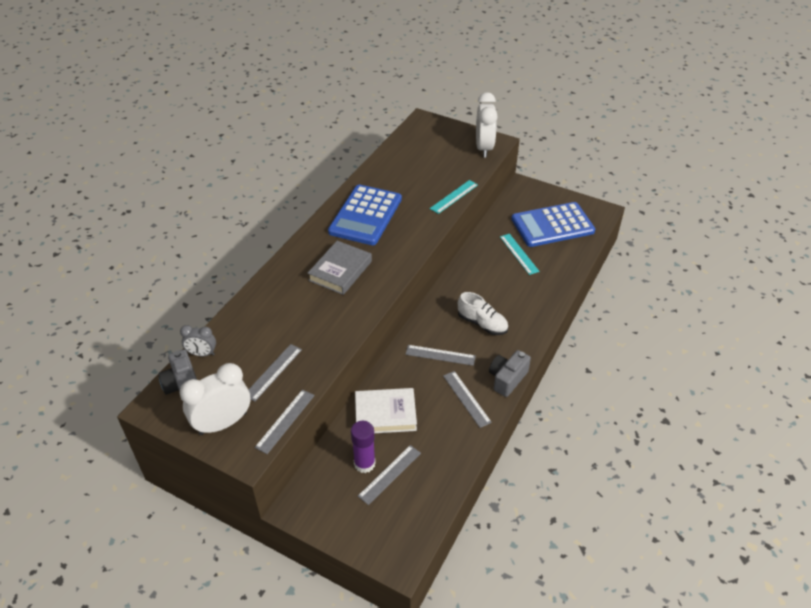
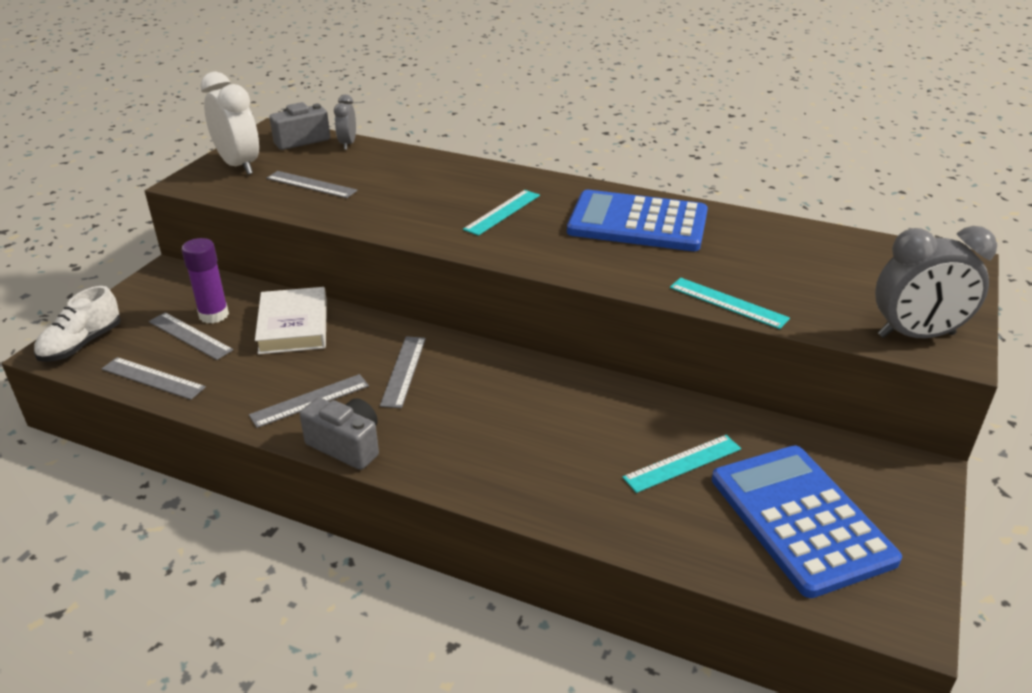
camera: 85 degrees right, 10 degrees down
grey ruler [255,389,315,454] -> grey ruler moved to [102,357,206,400]
grey book [308,241,372,295] -> turquoise ruler [463,190,540,236]
white shoe [458,292,508,335] -> white shoe moved to [34,286,121,362]
white clock [476,92,498,157] -> grey clock [875,226,997,338]

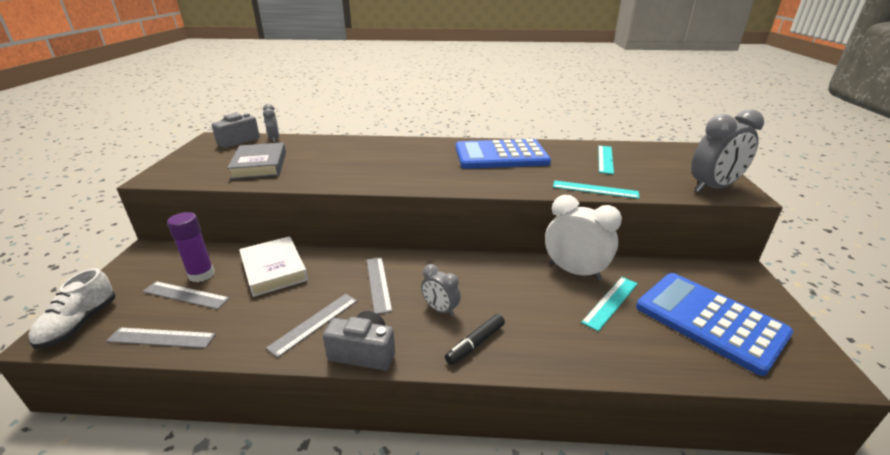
camera: 20 degrees left, 5 degrees down
white clock [200,72,259,175] -> white clock moved to [545,195,622,280]
grey ruler [266,171,358,198] -> grey book [227,143,286,180]
turquoise ruler [463,190,540,236] -> turquoise ruler moved to [598,146,614,174]
none -> grey clock [421,264,461,317]
none -> black marker [445,314,505,365]

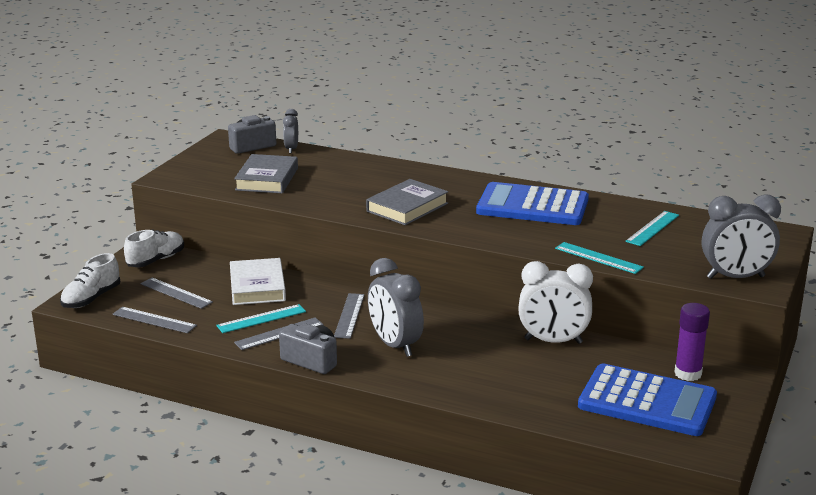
camera: 20 degrees right, 5 degrees down
purple glue stick [167,212,215,282] -> purple glue stick moved to [674,303,710,381]
grey clock [421,264,461,317] -> grey clock [368,258,424,357], size x1.81
black marker [445,314,505,365] -> none
white clock [545,195,622,280] -> white clock turned 135 degrees clockwise [518,261,593,344]
turquoise ruler [581,277,638,331] -> turquoise ruler moved to [216,304,306,333]
blue calculator [636,273,793,376] -> blue calculator turned 135 degrees clockwise [578,364,717,436]
none -> white shoe [124,230,184,267]
none -> grey book [366,179,448,225]

